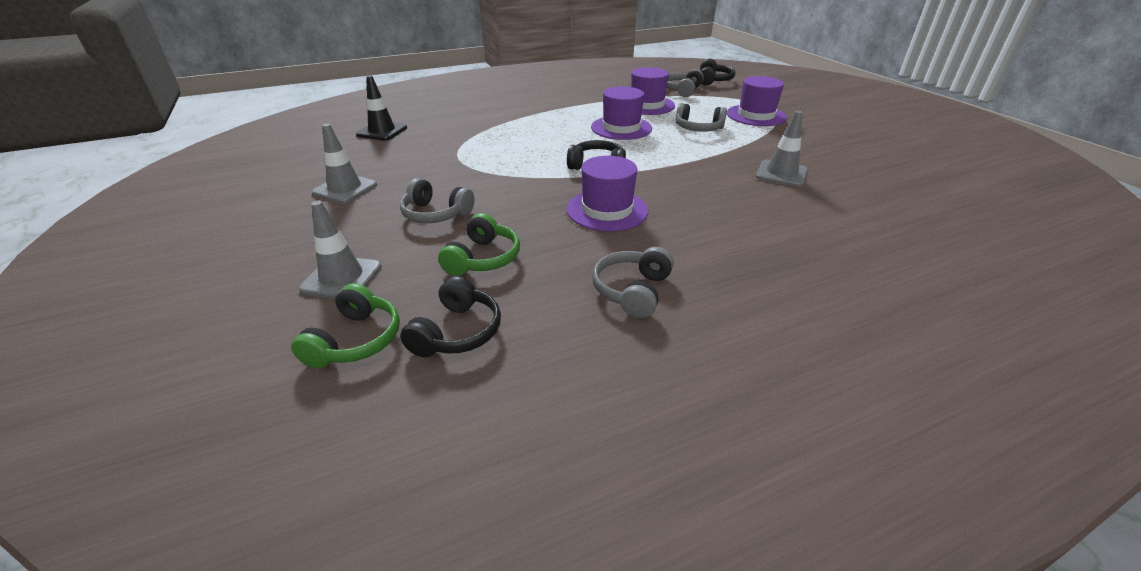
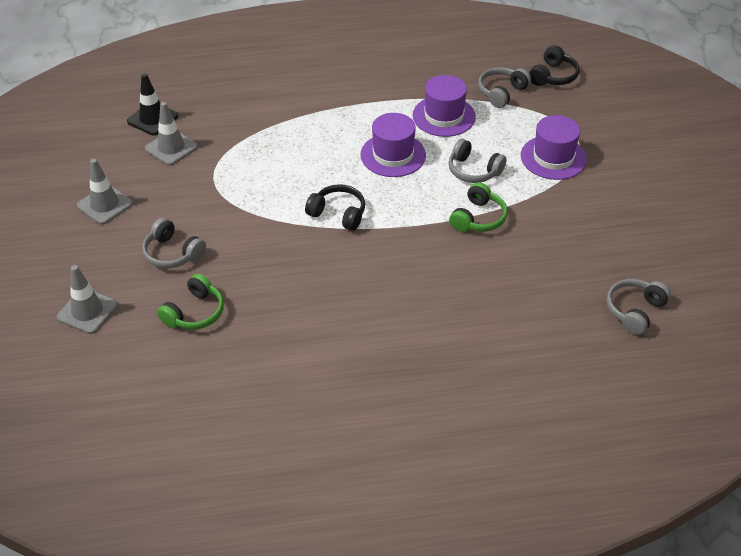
camera: 15 degrees right, 10 degrees up
green headphones [291,283,400,369] -> green headphones moved to [449,182,508,232]
black headphones [400,276,501,357] -> none
purple hat [566,156,648,232] -> none
grey headphones [592,246,674,318] -> grey headphones moved to [606,279,671,335]
grey traffic cone [756,111,808,187] -> grey traffic cone moved to [145,102,198,166]

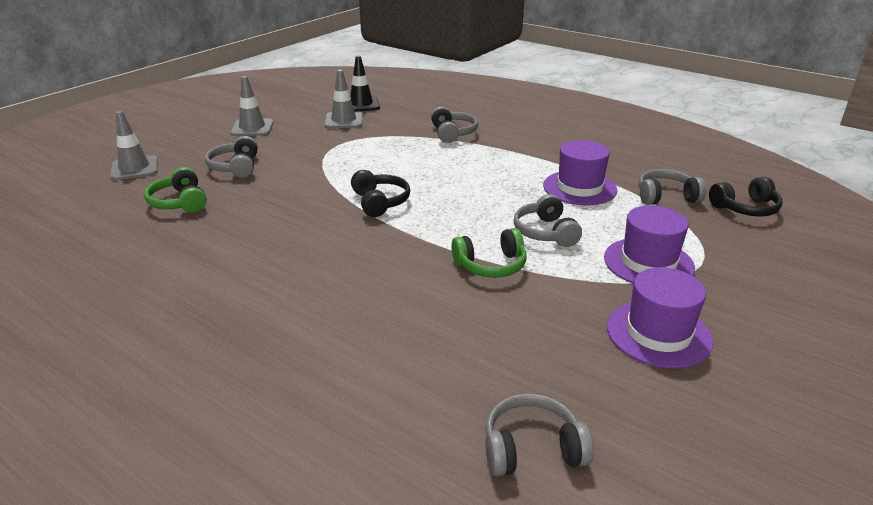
camera: 45 degrees right, 15 degrees down
green headphones [157,273,224,330] -> green headphones turned 75 degrees clockwise [144,167,207,213]
purple hat [361,113,426,177] -> purple hat moved to [607,267,713,368]
none -> grey headphones [431,107,478,143]

